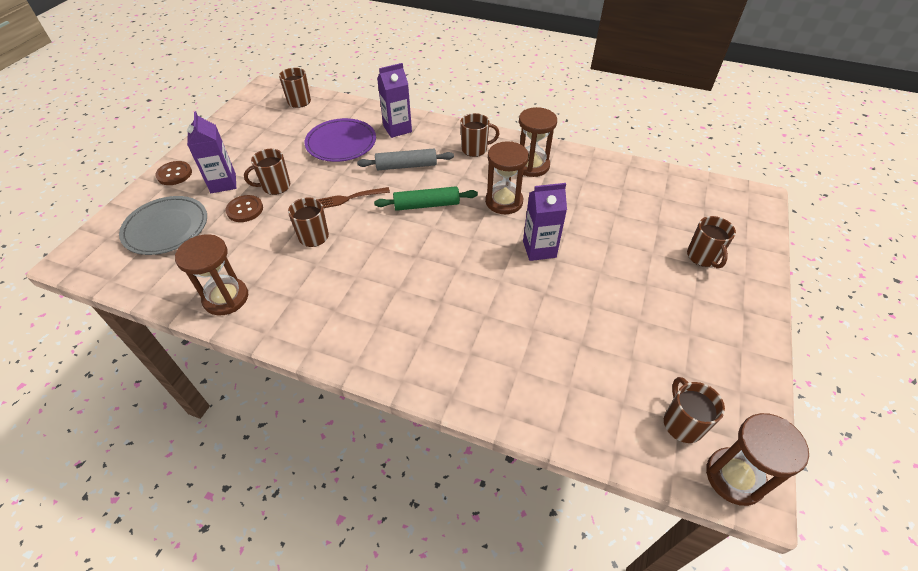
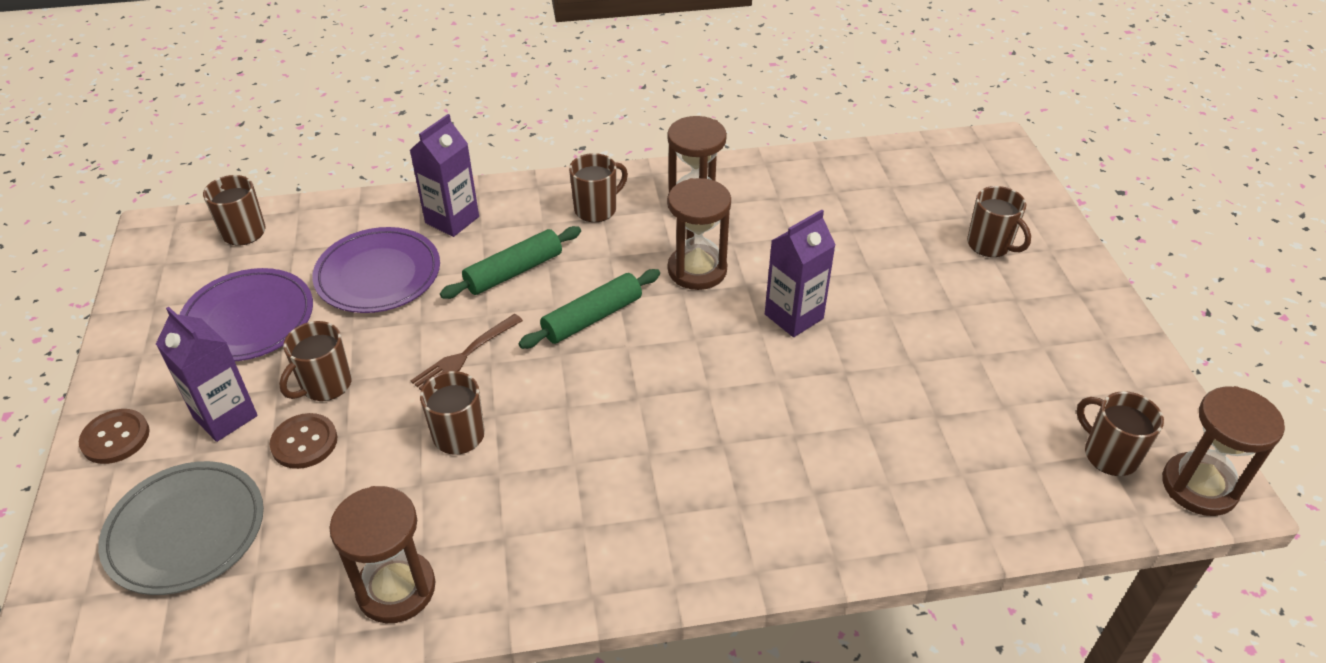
camera: 30 degrees left, 5 degrees down
grey rolling pin [357,149,454,170] -> green rolling pin [440,226,581,299]
none -> purple plate [179,268,313,361]

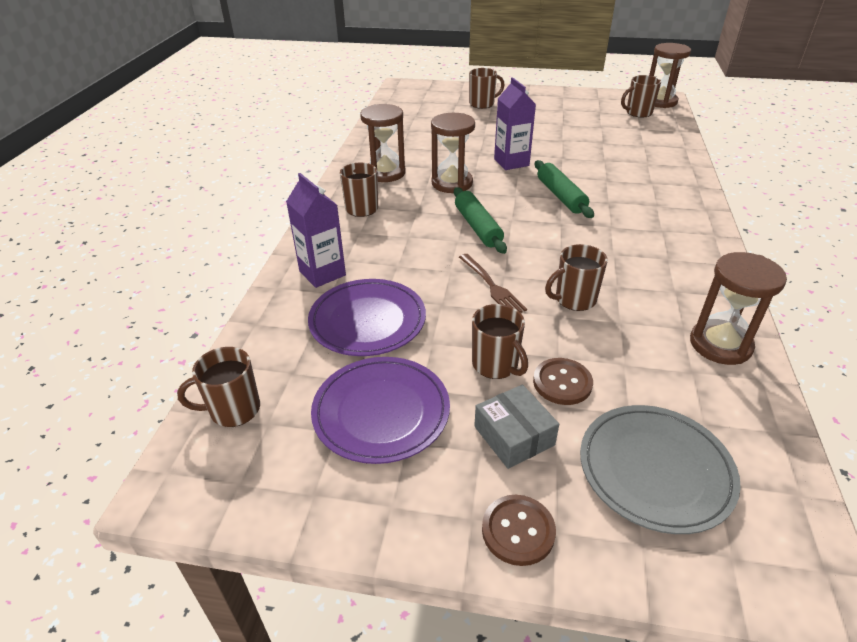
camera: 70 degrees left, 5 degrees down
purple carton [156,307,258,442] -> grey box [474,384,559,469]
green rolling pin [440,226,581,299] -> green rolling pin moved to [535,160,594,218]

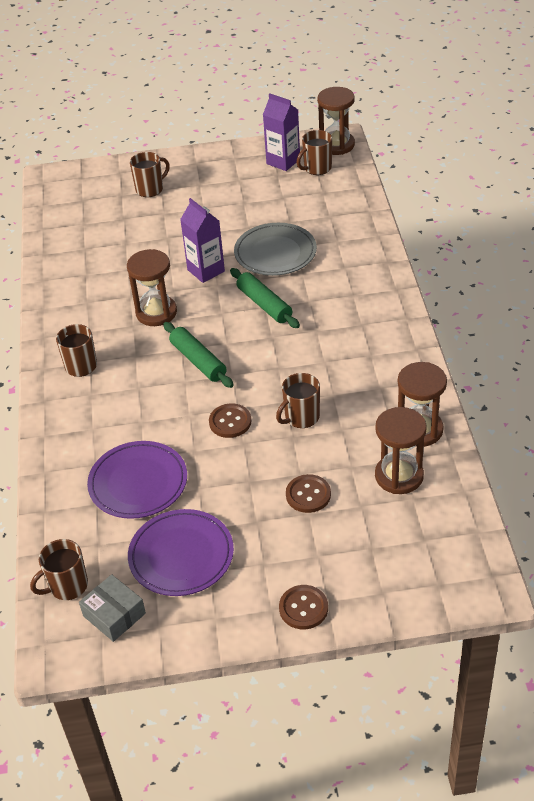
camera: 15 degrees left, 5 degrees up
purple carton [286,173,346,288] -> purple carton moved to [263,93,300,171]
brown hourglass [360,104,406,182] -> brown hourglass moved to [375,407,427,494]
brown fork [459,254,527,313] -> brown button [209,403,251,438]
brown mug [472,304,528,379] -> none
grey box [474,384,559,469] -> grey box moved to [79,574,146,642]
grey plate [580,405,741,534] -> grey plate moved to [234,223,317,276]

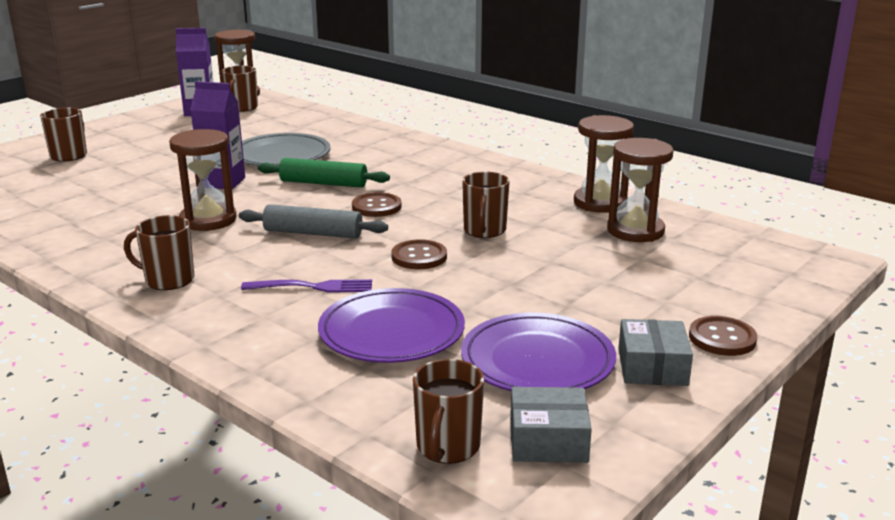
camera: 45 degrees left, 20 degrees down
green rolling pin [163,322,233,388] -> grey rolling pin [239,204,388,239]
brown button [286,474,331,513] -> brown button moved to [352,192,402,217]
none -> purple fork [241,279,372,293]
none -> grey box [618,319,693,386]

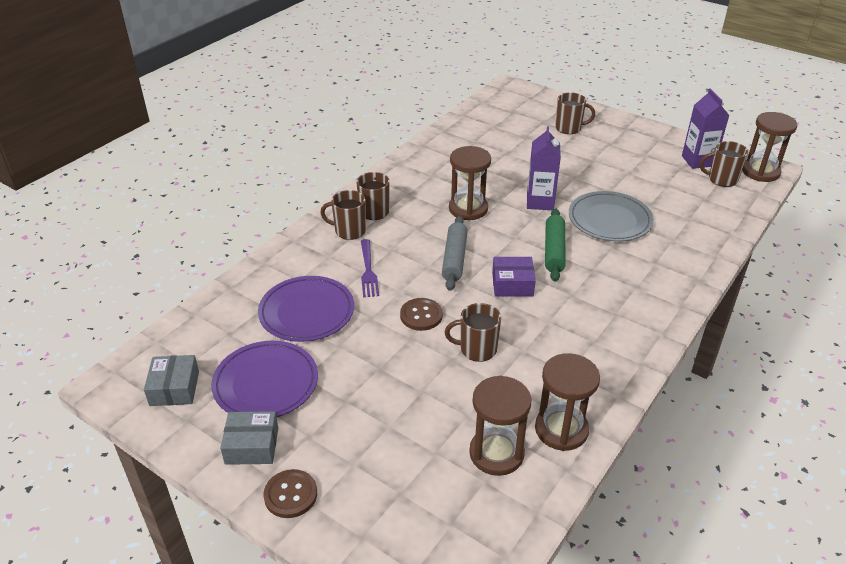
camera: 85 degrees right, 15 degrees up
brown button [352,192,402,217] -> purple box [492,257,536,297]
brown mug [413,359,484,464] -> brown mug moved to [320,190,366,240]

